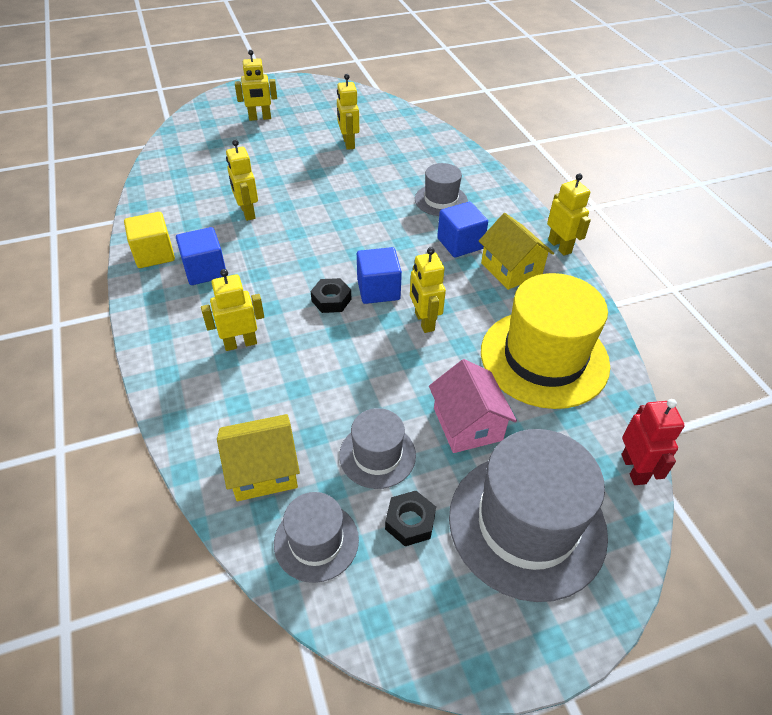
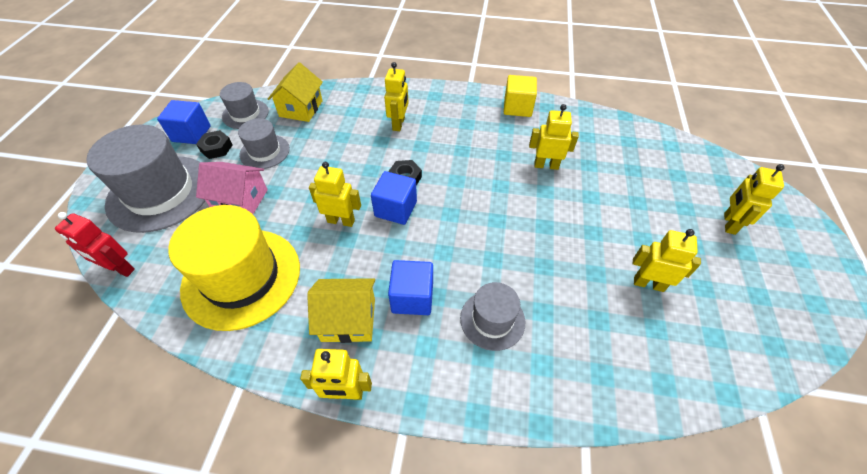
camera: 120 degrees right, 5 degrees up
blue cube [176,227,226,285] -> blue cube moved to [157,100,211,144]

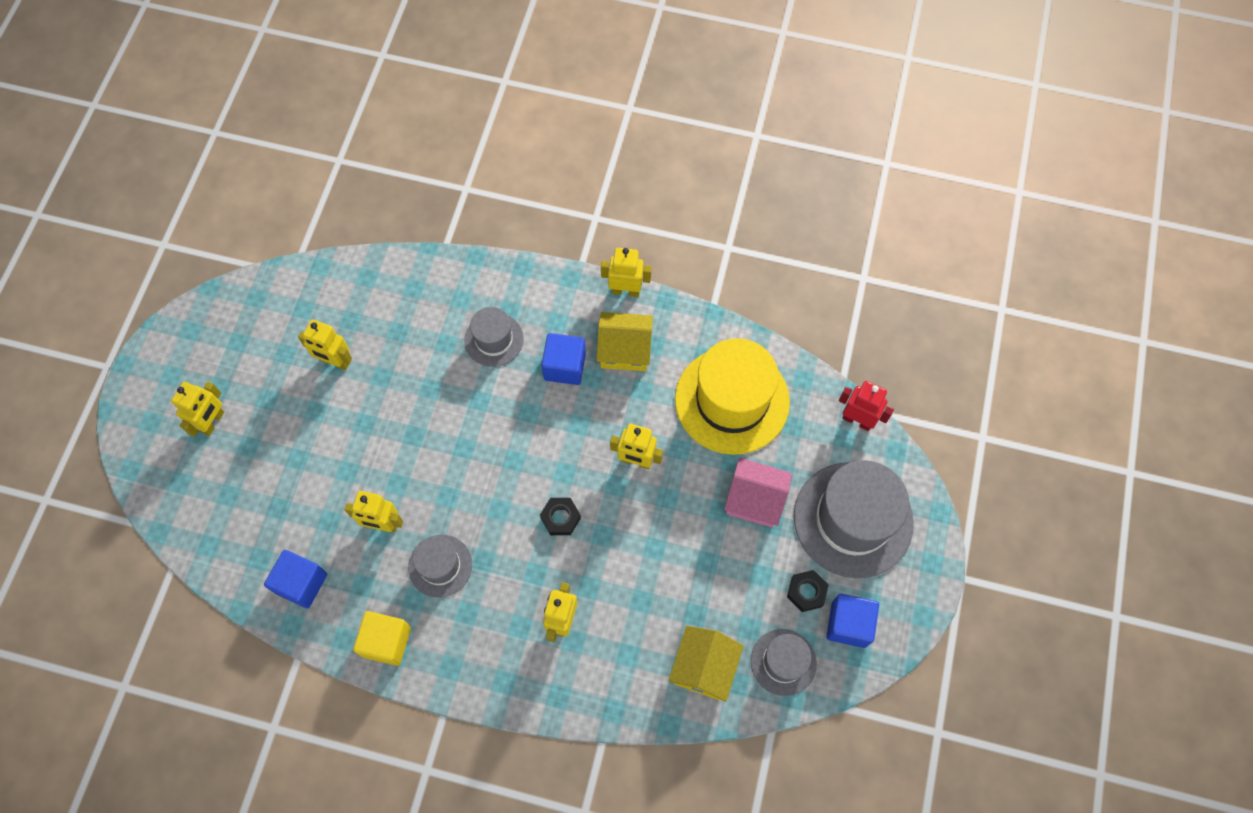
camera: 175 degrees left, 15 degrees up
grey hat [238,118,290,169] -> grey hat moved to [408,535,472,598]
blue cube [371,171,417,225] -> blue cube moved to [264,550,327,609]

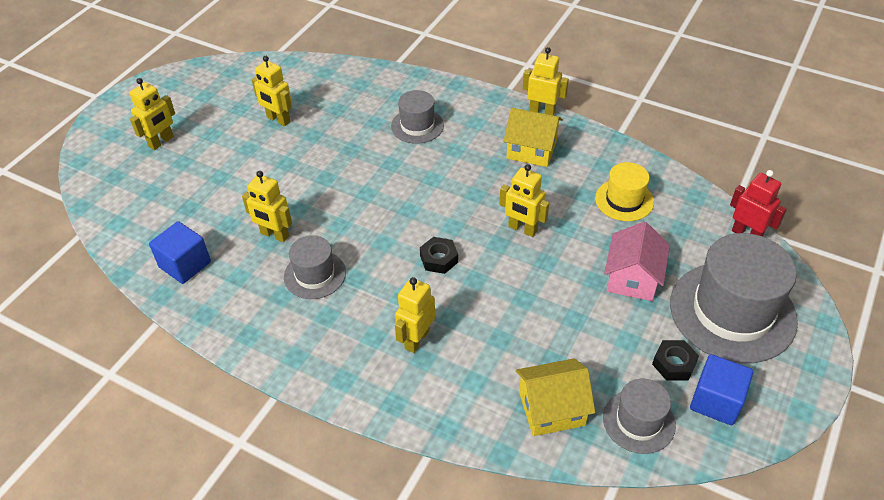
camera: 15 degrees right, 20 degrees down
yellow cube [353,611,411,666] -> none
blue cube [541,333,586,385] -> none
yellow house [668,626,744,702] -> yellow house turned 45 degrees clockwise [516,358,595,436]
yellow hat [675,338,790,455] -> yellow hat [595,162,654,221], size x0.53
pink house [724,458,792,527] -> pink house turned 75 degrees clockwise [604,222,670,301]

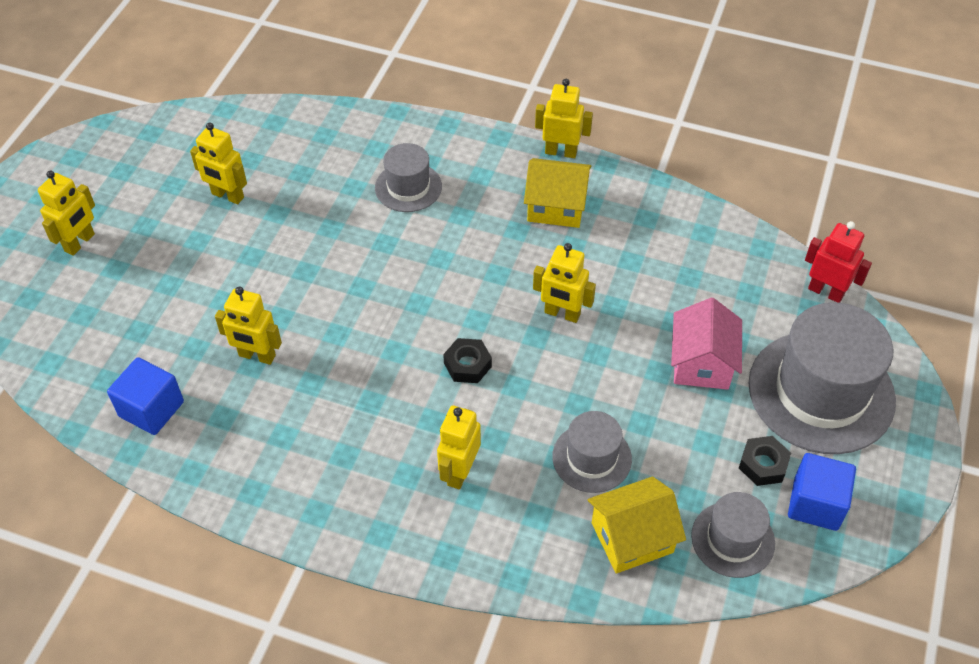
camera: 10 degrees left, 5 degrees up
grey hat [284,235,346,299] -> grey hat moved to [552,411,632,493]
yellow hat [595,162,654,221] -> none

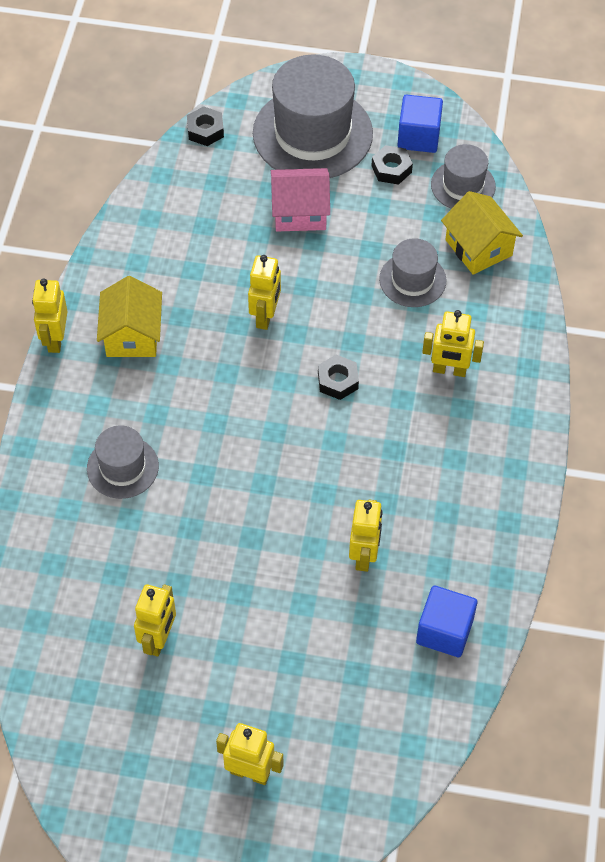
camera: 100 degrees left, 5 degrees up
red robot [805,221,872,303] -> black nut [187,106,224,146]

